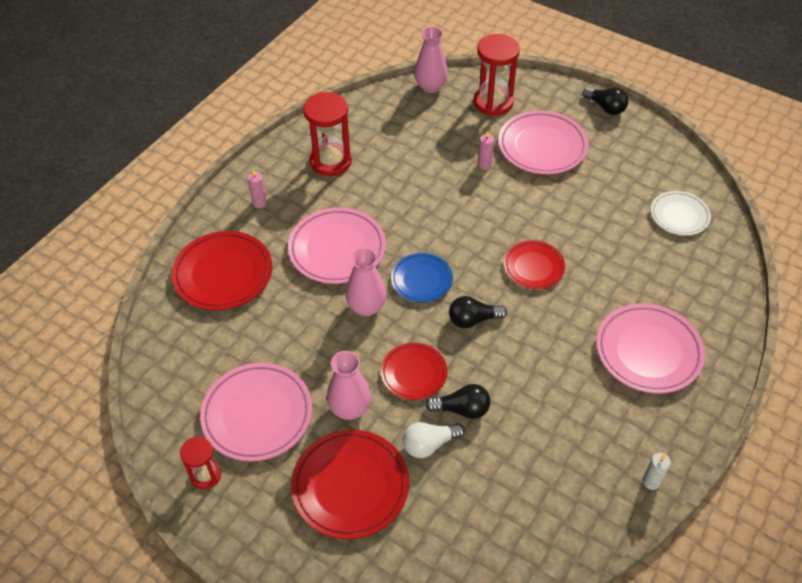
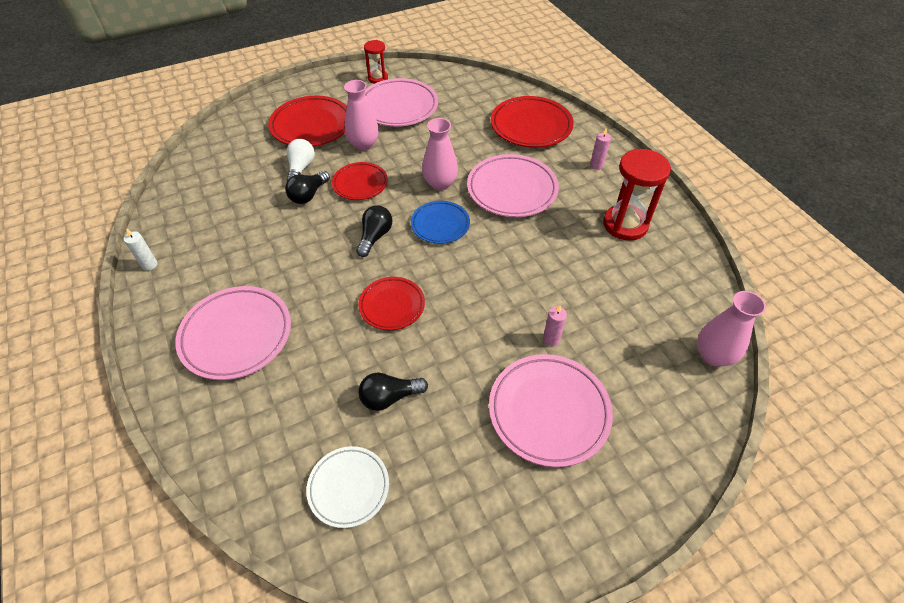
camera: 120 degrees right, 0 degrees up
red hourglass [474,34,520,116] -> none
black light bulb [583,87,628,115] -> black light bulb moved to [358,372,428,411]

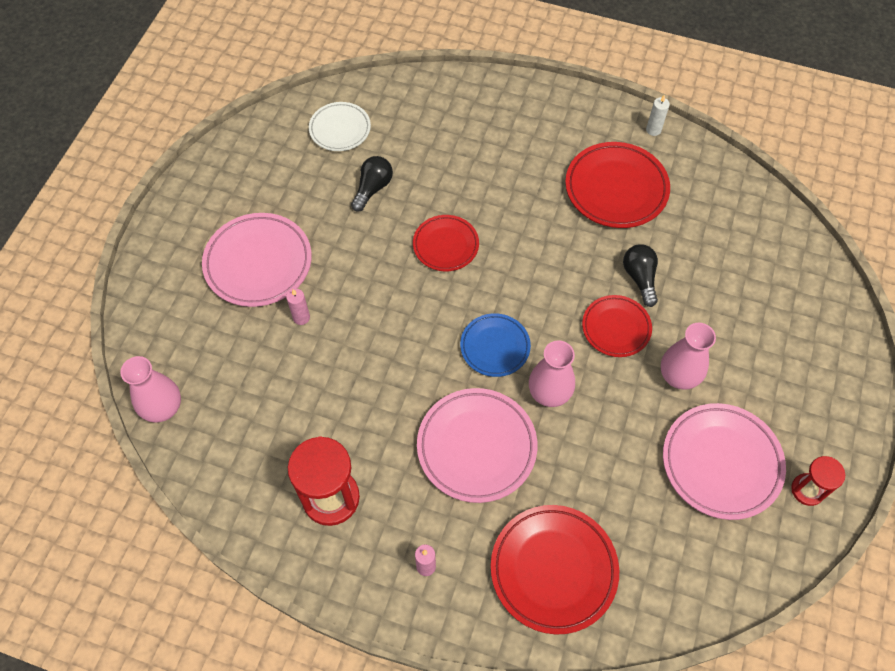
camera: 135 degrees right, 10 degrees up
pink plate [175,286,291,380] -> none
red plate [268,96,347,146] -> red plate moved to [565,142,670,228]
white light bulb [287,139,315,181] -> none
black light bulb [356,205,392,257] -> none

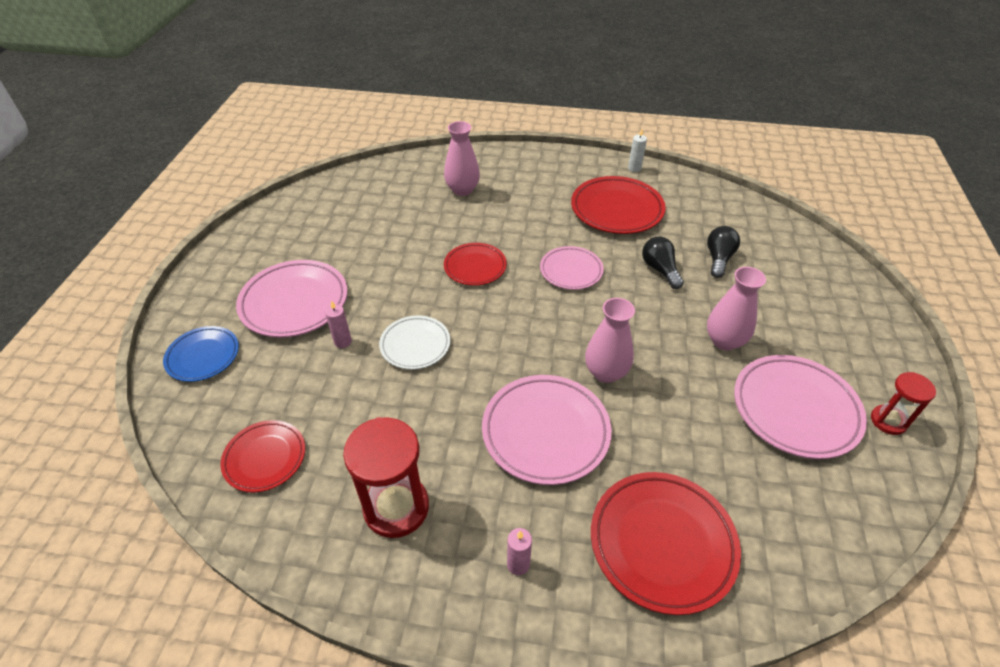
camera: 10 degrees left, 15 degrees down
pink vase [120,356,181,423] -> pink vase moved to [444,121,480,196]
white plate [309,102,371,151] -> white plate moved to [379,315,450,370]
black light bulb [351,156,393,212] -> black light bulb moved to [707,226,740,278]
blue plate [460,313,531,377] -> blue plate moved to [163,326,239,382]
red plate [582,295,652,357] -> red plate moved to [220,420,305,493]
none -> pink plate [540,246,604,290]

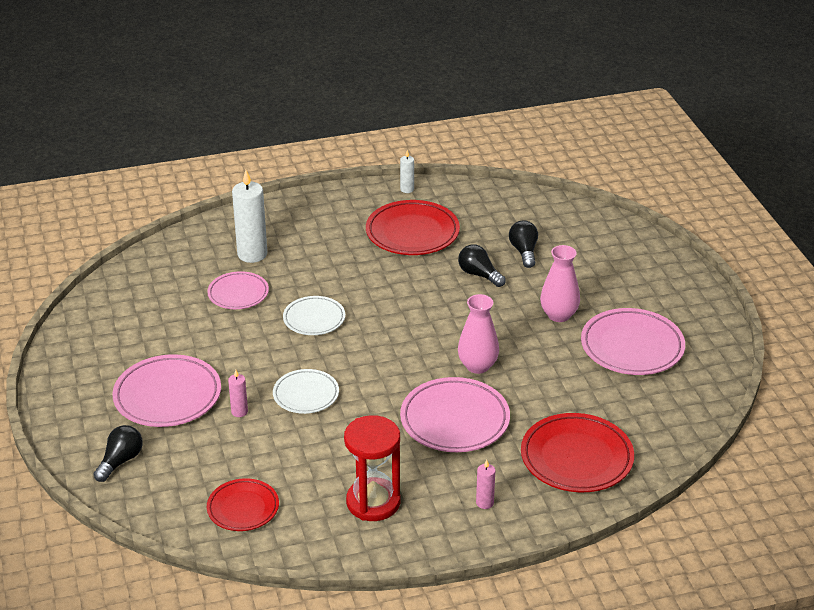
camera: 25 degrees left, 10 degrees down
blue plate [163,326,239,382] -> black light bulb [94,425,143,482]
pink vase [444,121,480,196] -> white candle [232,170,267,263]
red plate [444,243,507,286] -> white plate [283,296,345,335]
pink plate [540,246,604,290] -> pink plate moved to [207,271,269,309]
red hourglass [871,372,936,435] -> none

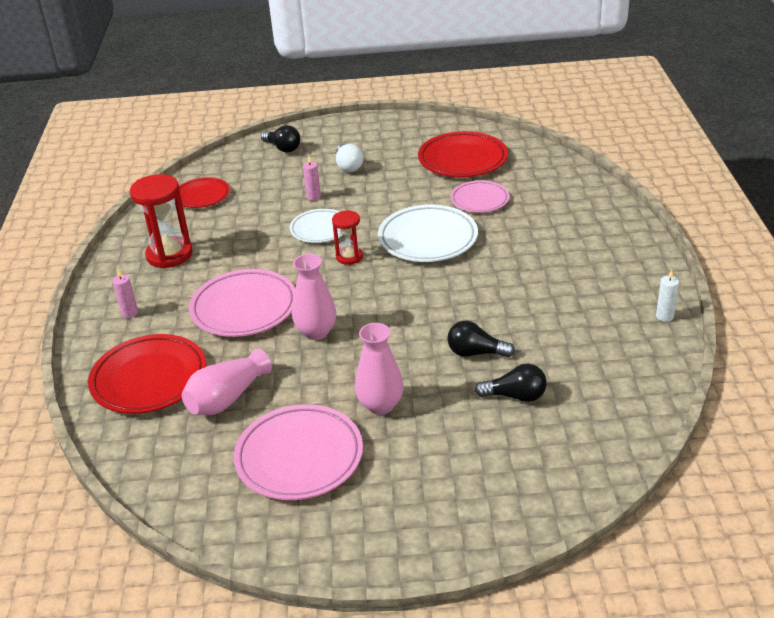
camera: 105 degrees right, 0 degrees up
pink plate [112,354,221,427] -> white light bulb [336,144,364,172]
white candle [232,170,267,263] -> none
white plate [283,296,345,335] -> white plate [378,205,478,262], size x1.62
red plate [366,200,460,255] -> red plate moved to [418,131,508,177]
black light bulb [458,245,506,287] -> black light bulb turned 135 degrees counterclockwise [447,321,515,357]
none -> pink vase [182,348,272,415]
none -> red hourglass [332,210,363,265]

